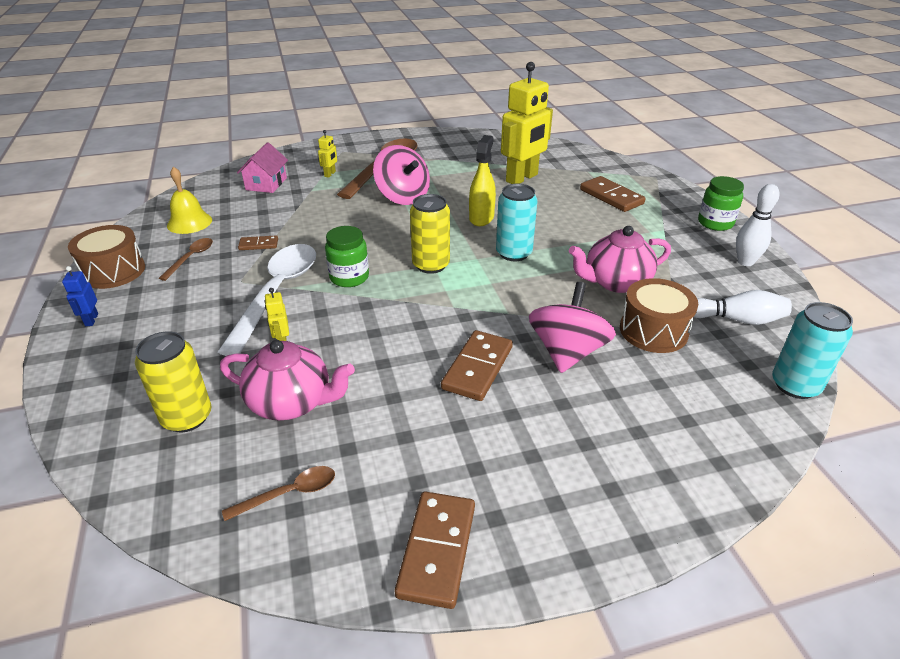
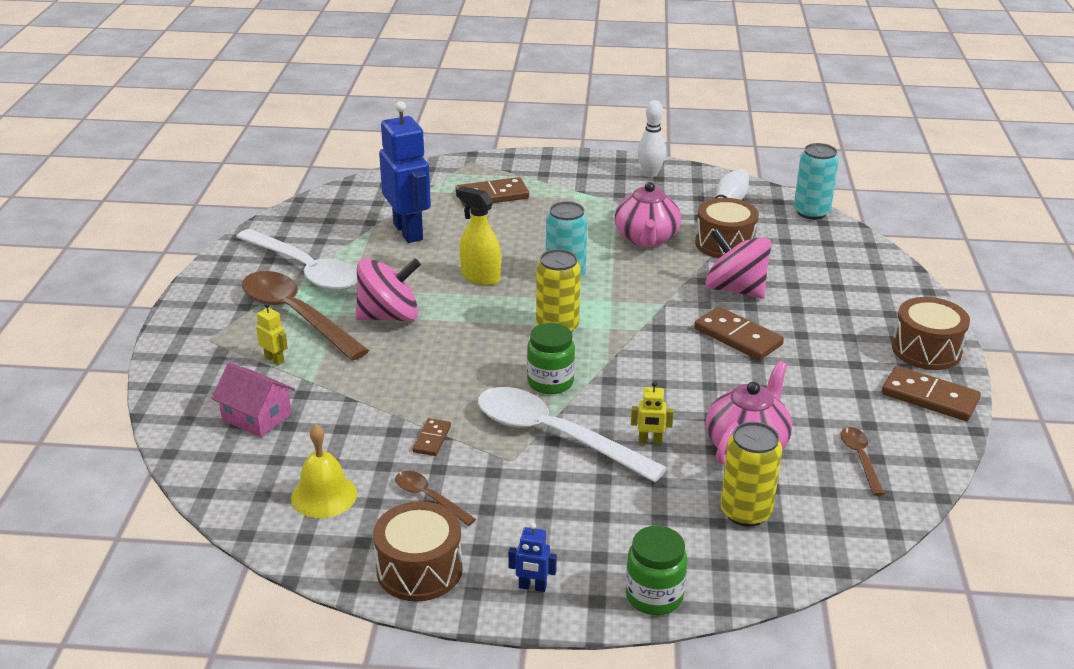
camera: 70 degrees left, 5 degrees down
yellow robot [501,62,553,184] -> blue robot [379,101,431,243]
green jar [698,176,744,231] -> green jar moved to [626,526,687,615]
none -> white spoon [236,229,357,291]
none -> brown drum [892,297,970,370]

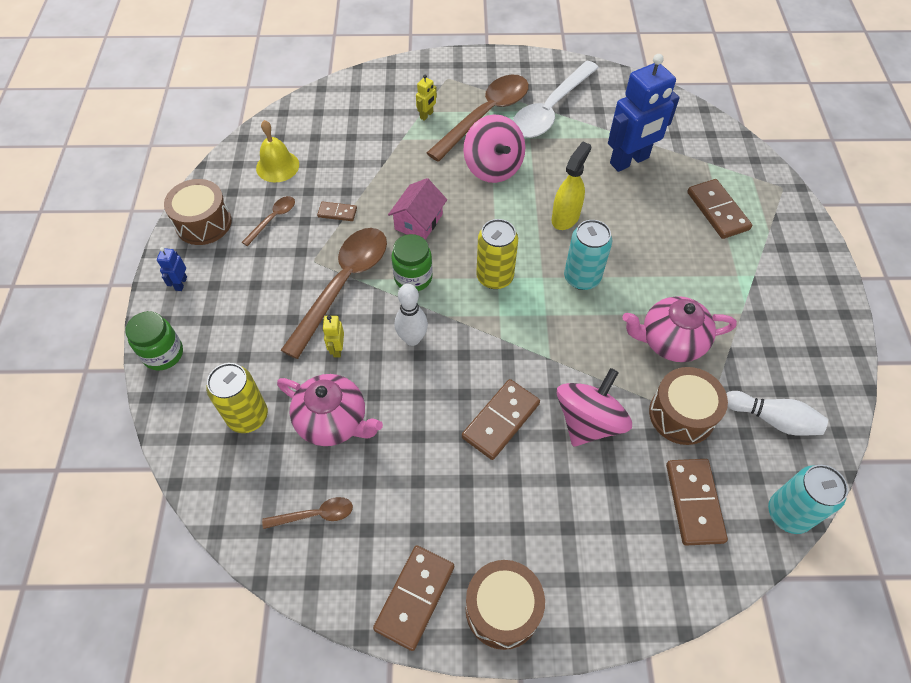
camera: 85 degrees right, 25 degrees up
pink house [211,363,295,438] -> pink house moved to [388,178,447,240]
white spoon [478,387,667,482] -> brown spoon [281,228,387,359]
white bowling pin [637,100,666,177] -> white bowling pin moved to [395,284,428,346]
none -> brown domino [666,459,728,546]

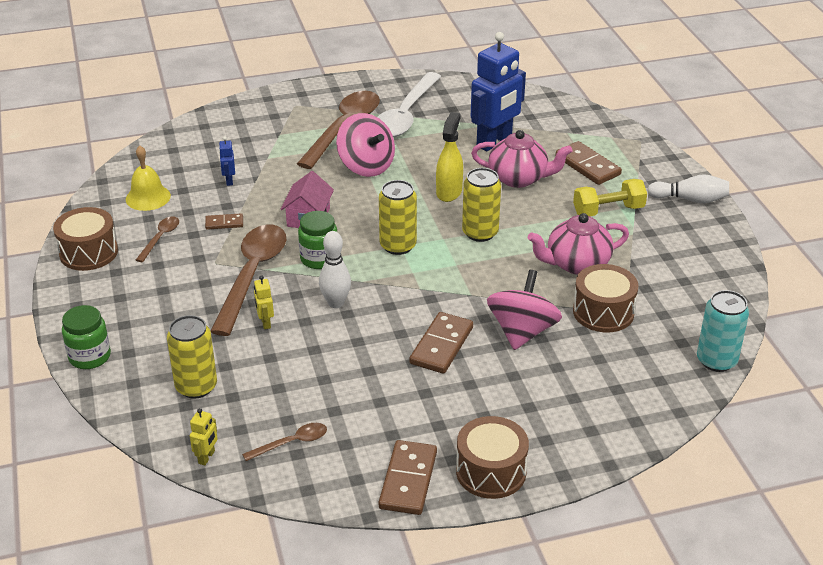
camera: 15 degrees left, 20 degrees down
blue robot [157,247,187,291] -> blue robot moved to [219,136,235,186]
pink teapot [277,374,383,446] -> pink teapot moved to [471,130,573,188]
yellow robot [416,75,437,121] -> yellow robot moved to [190,408,218,466]
turquoise can [564,220,612,290] -> yellow can [462,168,501,242]
brown domino [666,459,728,546] -> none
white bowling pin [726,391,828,436] -> white bowling pin moved to [647,174,729,203]
none -> yellow dumbbell [573,179,647,216]

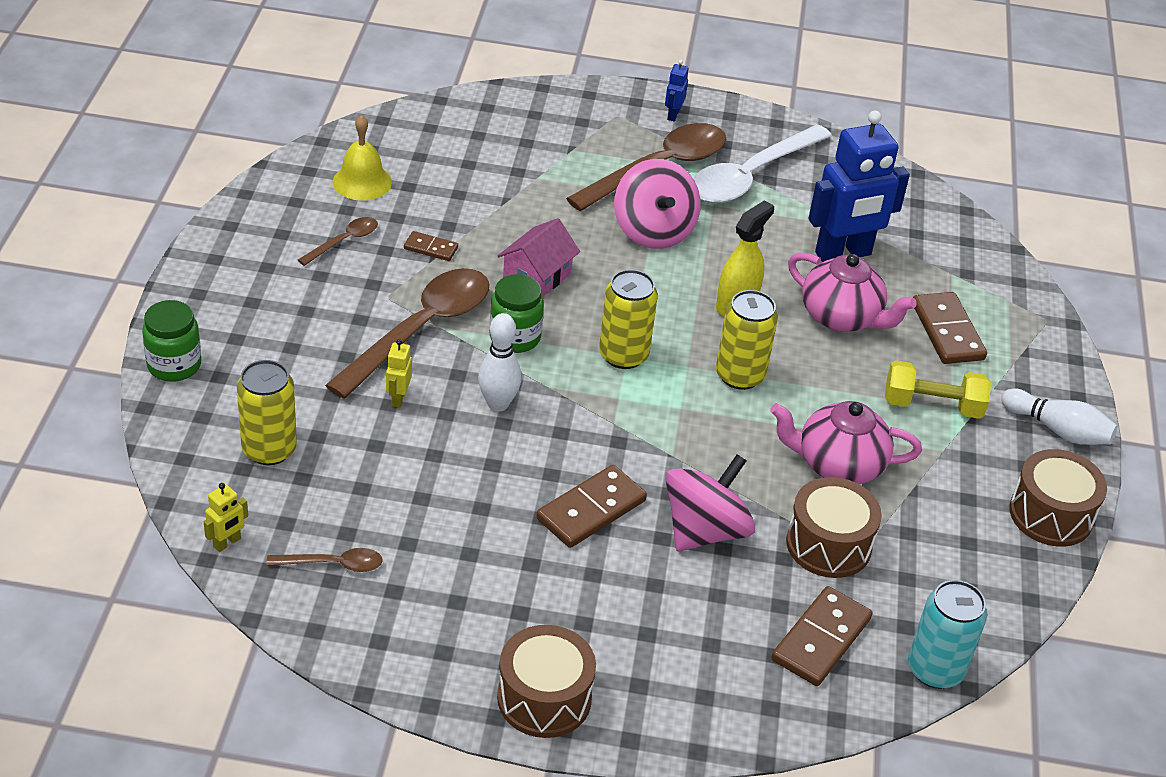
camera: 20 degrees right, 5 degrees up
brown drum [53,207,118,271] -> brown drum moved to [1009,449,1107,547]
blue robot [219,136,235,186] -> blue robot moved to [665,59,688,121]
brown domino [379,440,437,515] -> brown domino moved to [771,586,873,686]

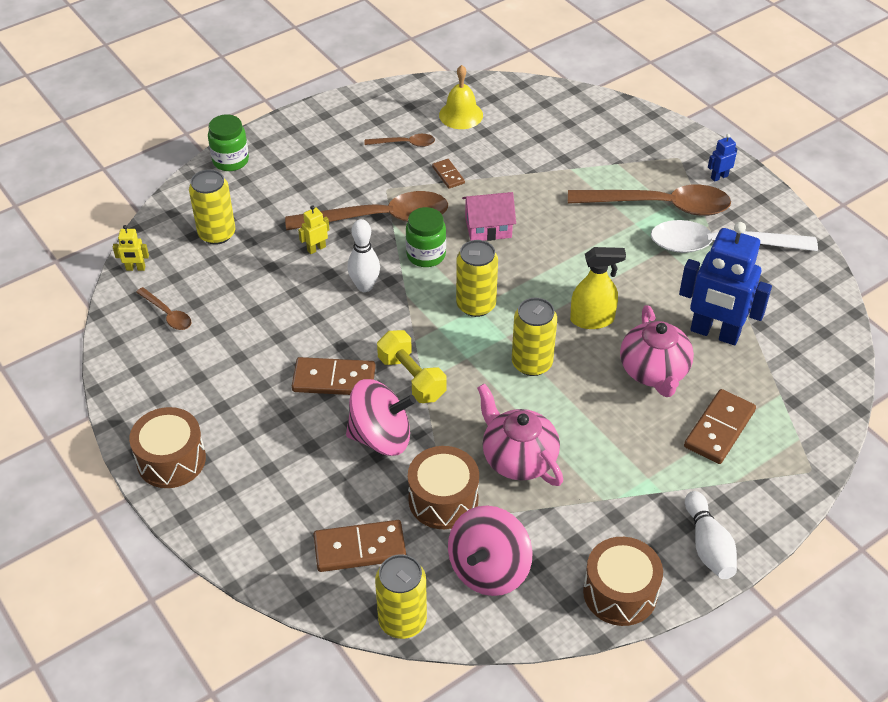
camera: 50 degrees right, 5 degrees up
pink spinning top [614,159,701,249] -> pink spinning top moved to [448,506,533,596]
yellow dumbbell [885,360,991,419] -> yellow dumbbell moved to [377,330,447,403]
turquoise can [908,580,987,689] -> yellow can [375,554,427,639]

